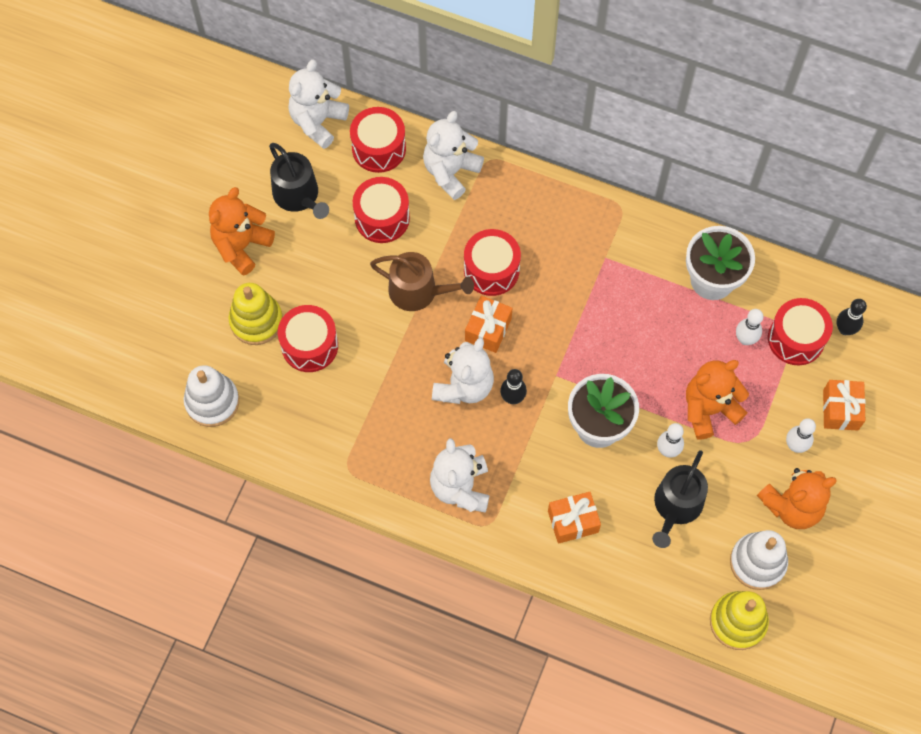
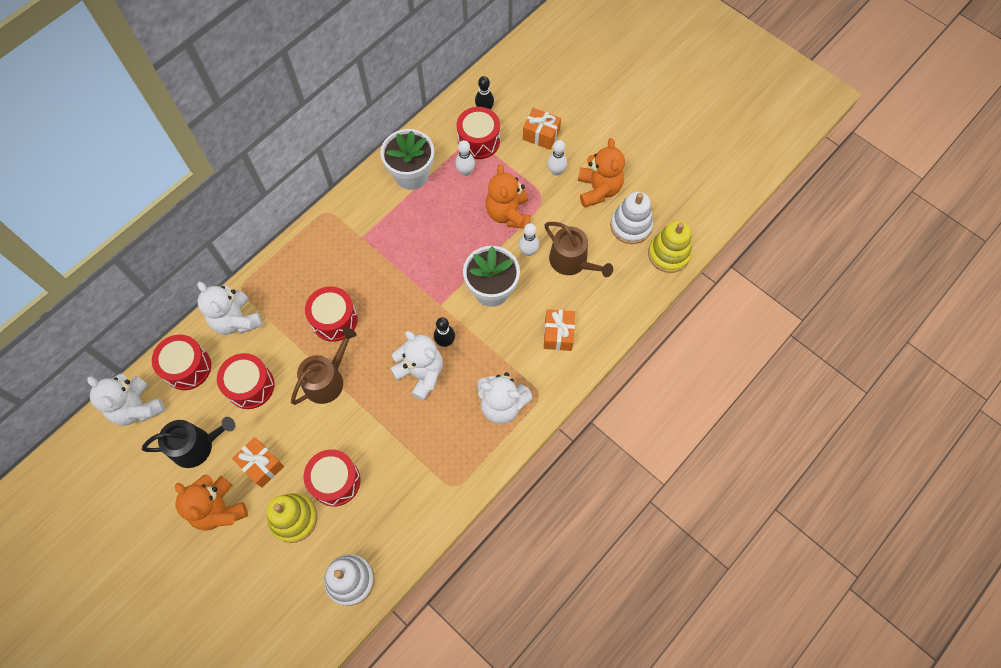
camera: 70 degrees left, 0 degrees up
orange gift [465,296,512,353] -> orange gift moved to [232,437,284,488]
black watering can [652,450,708,548] -> brown watering can [545,222,613,277]

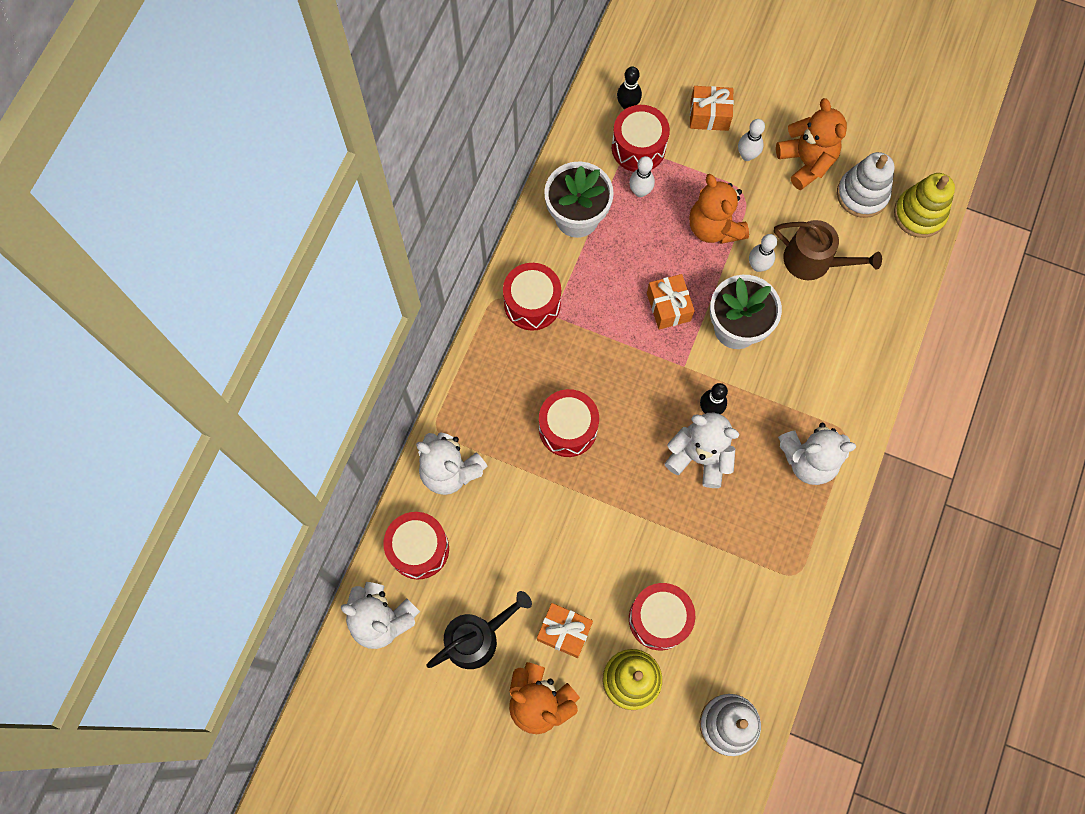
camera: 20 degrees left, 5 degrees up
red drum [217,353,274,409] -> red drum moved to [503,263,561,331]
brown watering can [291,327,357,405] -> none
orange gift [544,309,575,351] -> orange gift moved to [647,274,695,330]

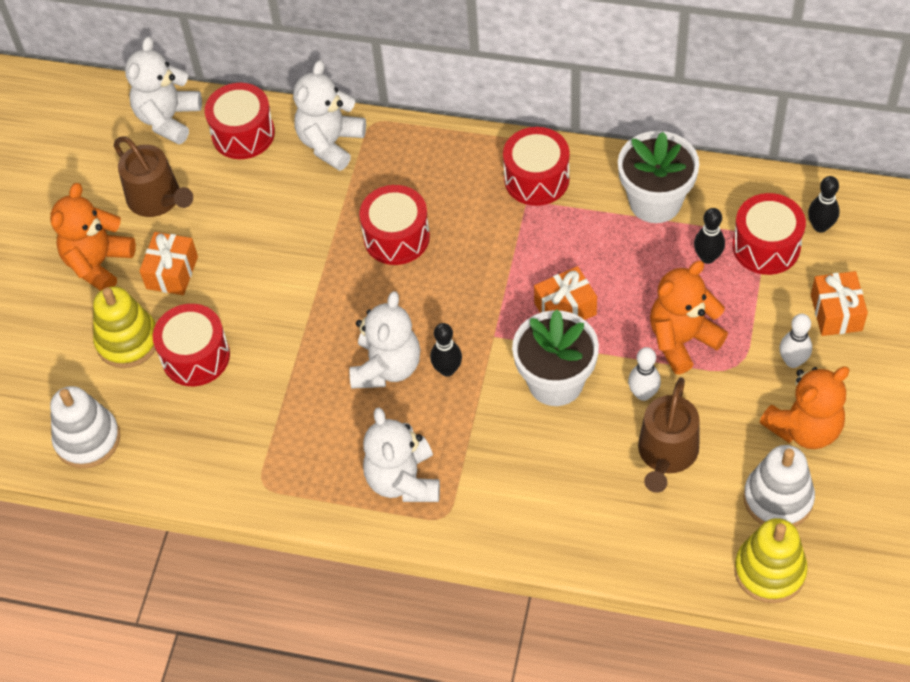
camera: 85 degrees right, 15 degrees down
black watering can [427,591,532,669] -> brown watering can [114,136,193,217]
white bowling pin [629,156,655,197] -> black bowling pin [694,208,725,264]

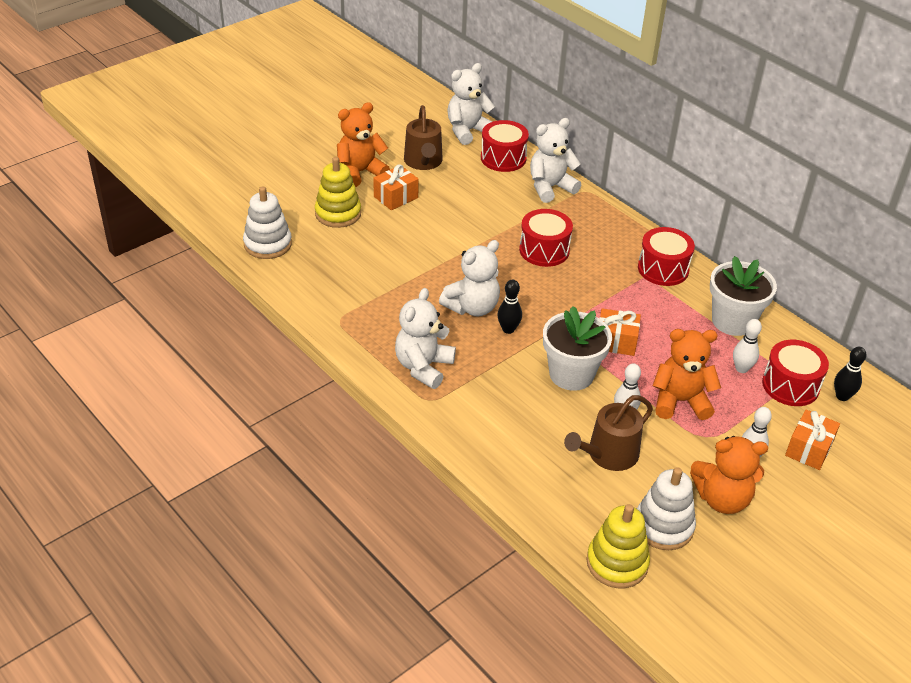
camera: 30 degrees right, 15 degrees down
red drum [153,304,230,386] -> none
black bowling pin [694,208,725,264] -> white bowling pin [733,319,762,373]

